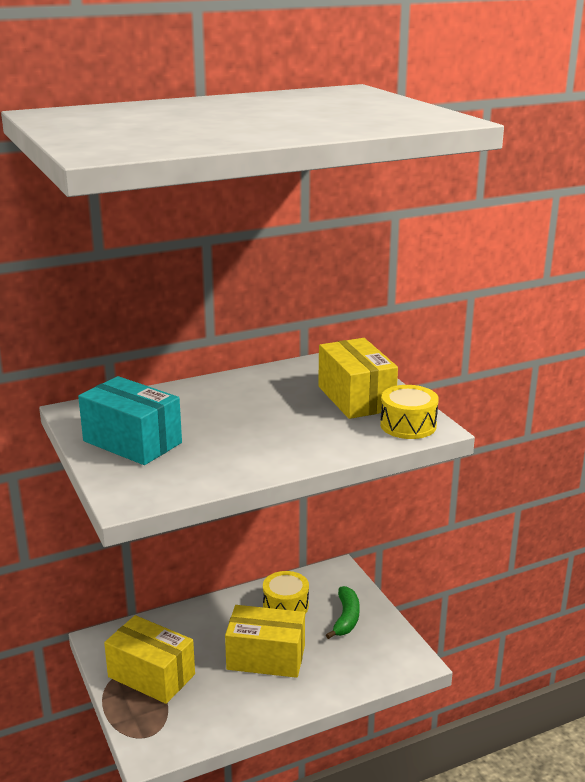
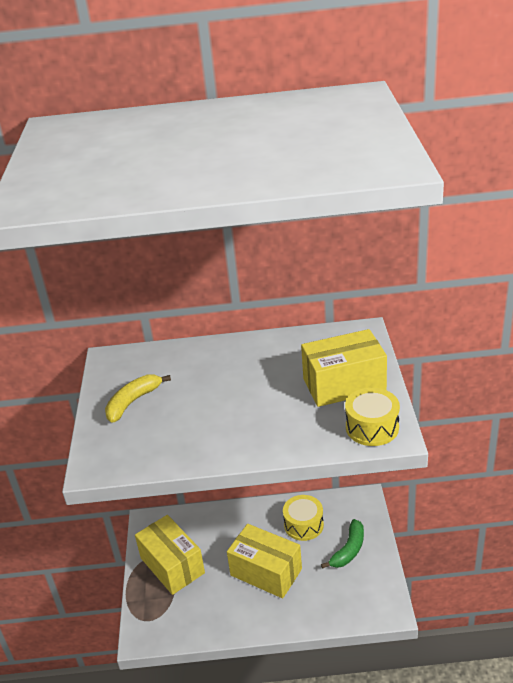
camera: 25 degrees right, 10 degrees up
turquoise box [78,376,182,465] -> yellow banana [105,375,171,423]
yellow box [318,338,398,419] -> yellow box turned 75 degrees clockwise [301,329,387,407]

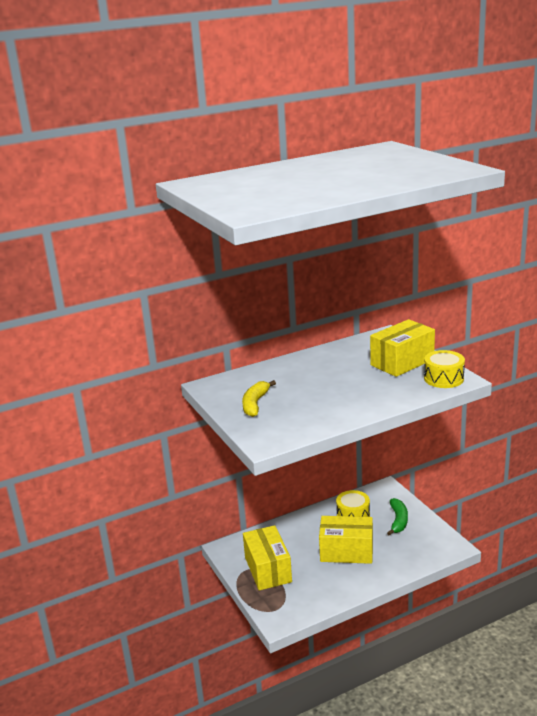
camera: 25 degrees left, 10 degrees down
yellow box [135,515,205,595] -> yellow box turned 45 degrees clockwise [243,525,292,591]

